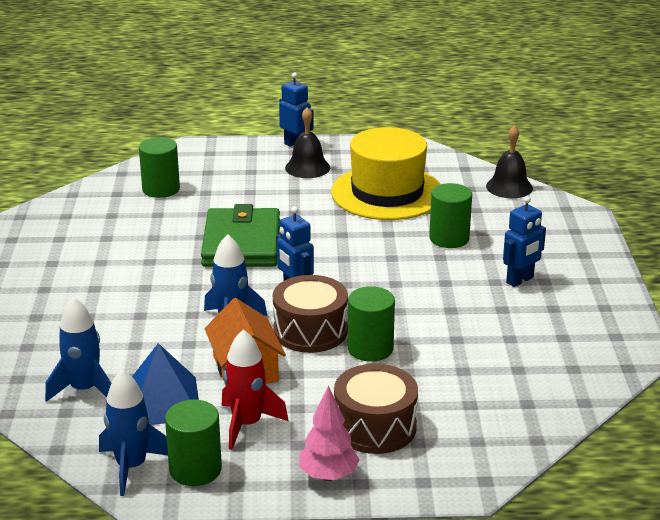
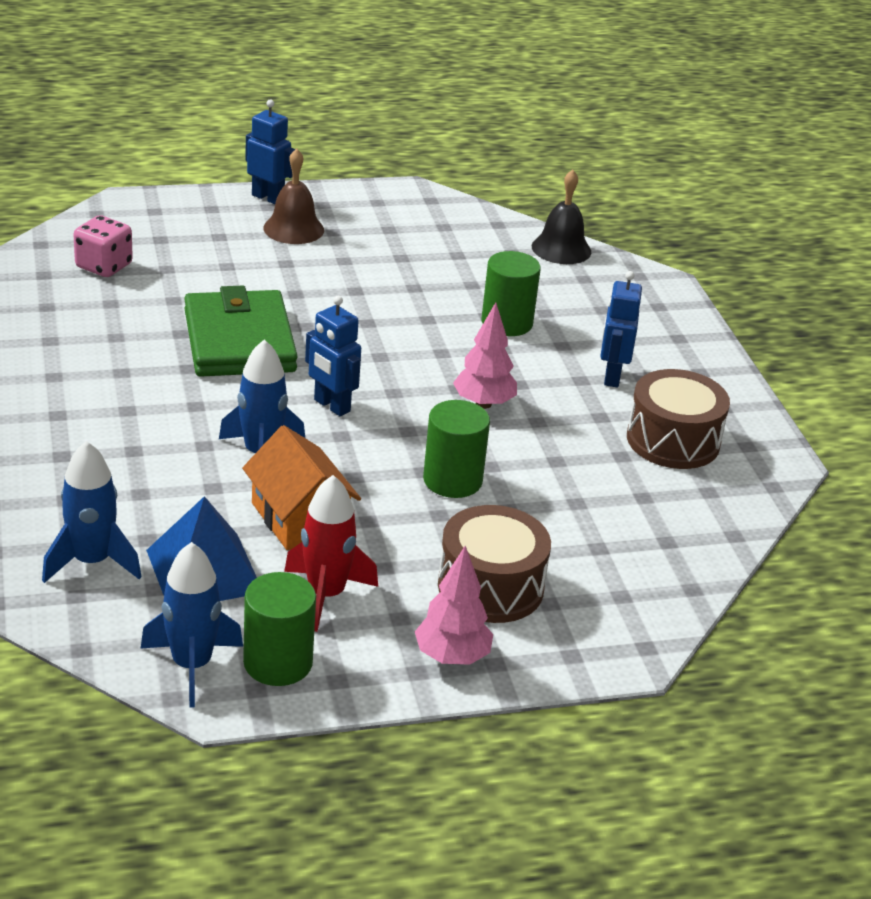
camera: 15 degrees left, 5 degrees up
green cylinder [139,137,180,198] -> pink dice [73,215,133,277]
brown drum [273,275,348,353] -> brown drum moved to [627,369,730,469]
black bell [285,107,330,178] -> brown bell [264,149,324,244]
yellow hat [331,127,440,220] -> none
blue robot [503,196,546,287] -> blue robot turned 150 degrees clockwise [600,271,642,387]
none -> pink tree [453,302,517,409]

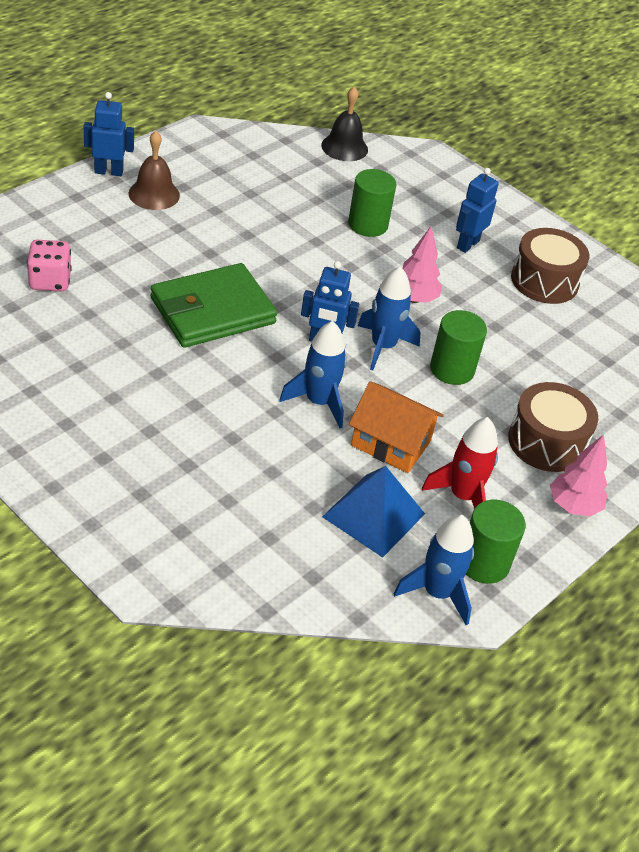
camera: 35 degrees left, 10 degrees up
blue rocket [42,441,142,583] -> blue rocket moved to [358,266,421,371]
green wallet [184,286,298,377] -> green wallet turned 75 degrees counterclockwise [150,263,277,348]
blue robot [600,271,642,387] -> blue robot turned 60 degrees clockwise [456,168,499,253]

